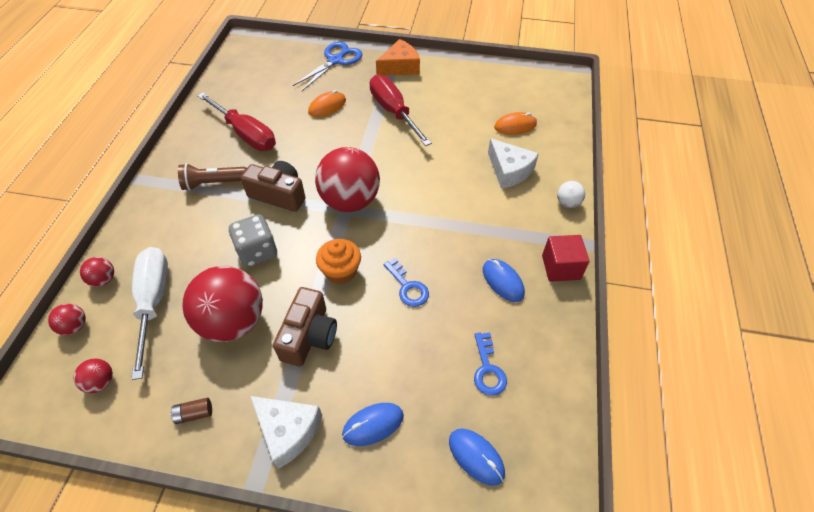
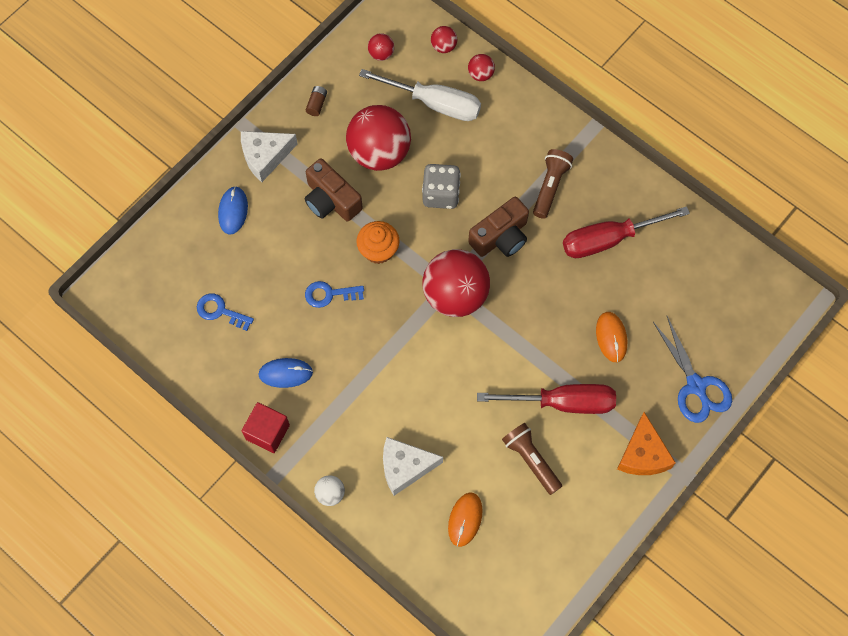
camera: 120 degrees right, 15 degrees up
blue mouse [449,428,505,486] -> none
none -> brown flashlight [502,423,562,495]

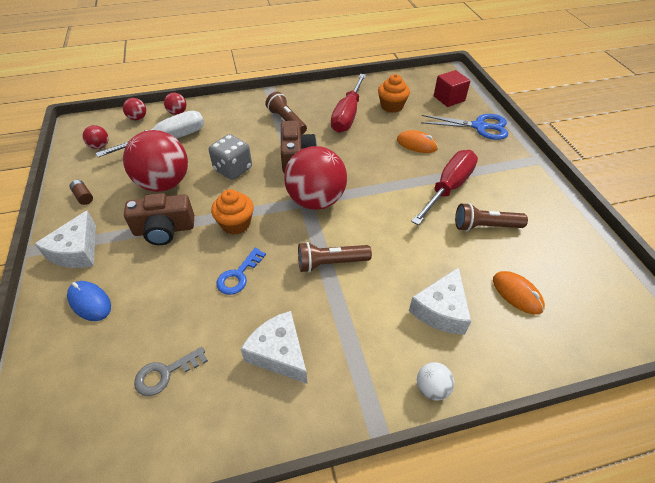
camera: 55 degrees left, 20 degrees down
blue key [197,294,254,331] -> grey key [134,347,208,396]
red cube [242,402,290,453] -> red cube moved to [434,70,470,107]
blue mouse [258,358,313,388] -> white cheese [241,311,308,384]
orange cheese [617,412,676,475] -> none
none -> brown flashlight [298,242,372,273]
none -> orange cupcake [378,74,410,113]

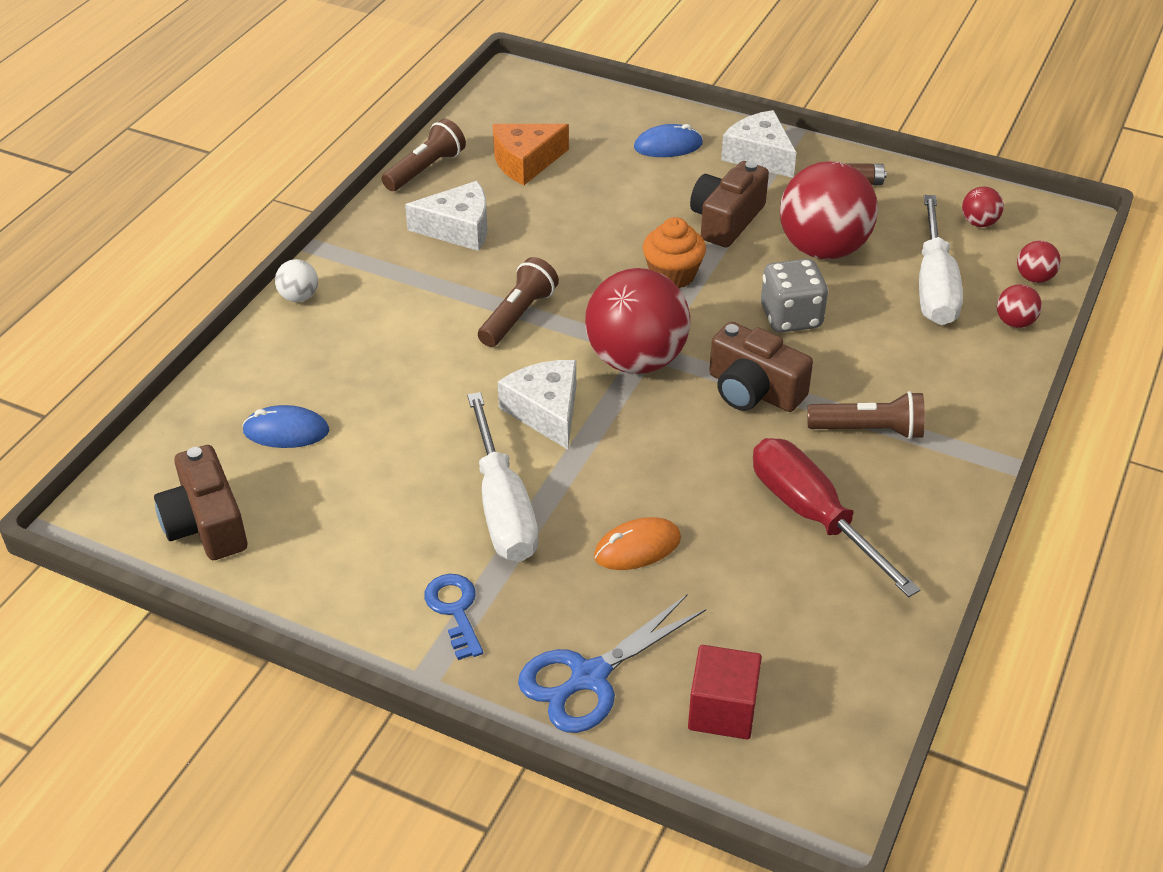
camera: 130 degrees right, 5 degrees down
grey key [134,347,208,396] -> orange cheese [493,124,569,185]
blue key [216,248,266,295] -> blue key moved to [424,574,483,660]
orange cupcake [378,74,410,113] -> none
white cheese [409,267,471,335] -> white cheese moved to [498,360,576,450]
red screwdriver [411,150,478,225] -> white screwdriver [467,392,538,562]
brown flashlight [455,203,528,231] -> brown flashlight moved to [381,119,466,191]
orange mouse [493,271,545,314] -> blue mouse [242,405,329,448]
none -> brown camera [154,445,247,560]

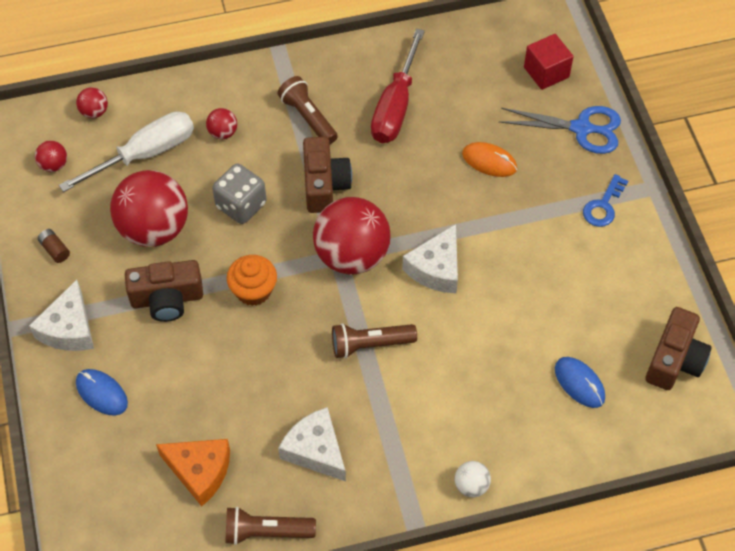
camera: 130 degrees left, 15 degrees up
white screwdriver [467,392,538,562] -> none
red ball [997,284,1042,328] -> red ball moved to [206,108,237,139]

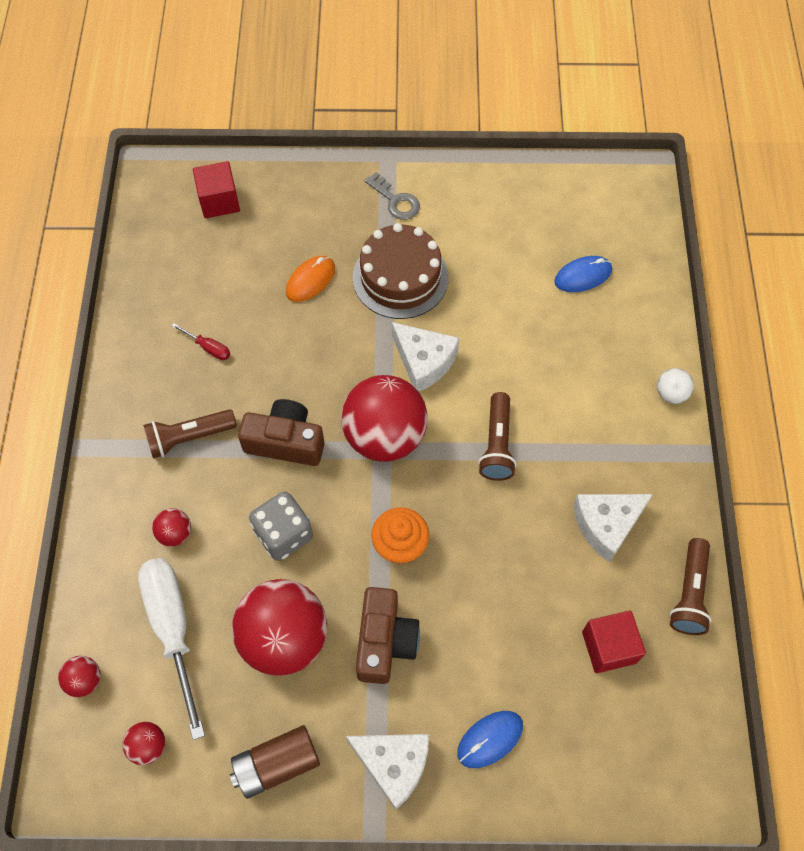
camera: 75 degrees left, 5 degrees up
brown battery [38,229,70,263] -> brown battery [230,725,320,799], size x1.90
orange cheese [156,439,230,506] -> red cube [582,611,646,673]
red screwdriver [371,29,425,143] -> red screwdriver [172,323,230,360], size x0.43
blue scissors [499,106,621,154] -> none
blue key [583,174,628,227] -> grey key [365,172,420,220]
brown camera [645,307,712,390] -> none
none -> brown cake [353,223,448,319]

